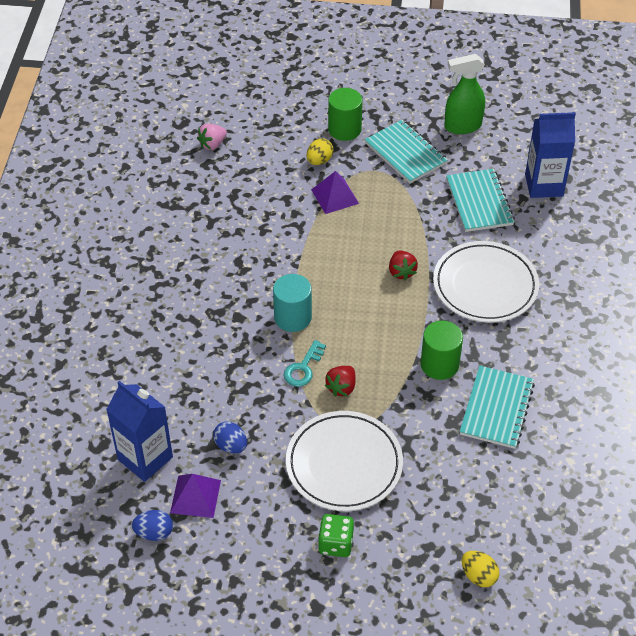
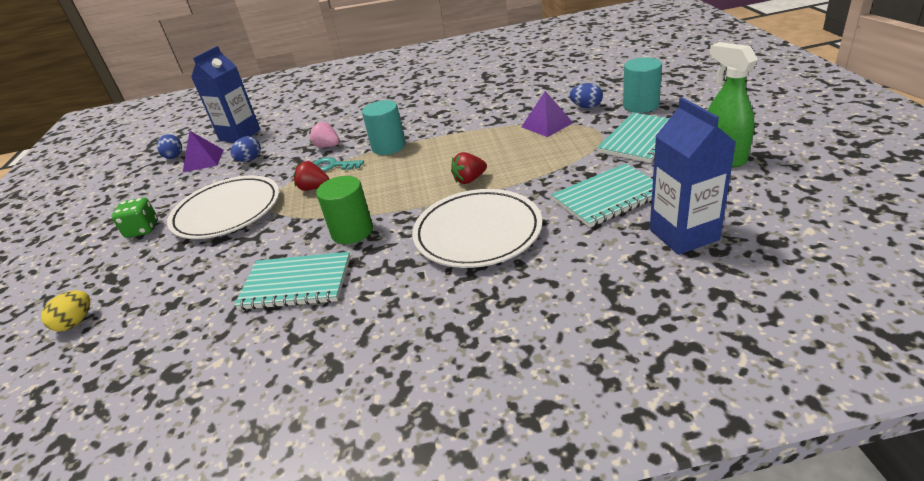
camera: 80 degrees right, 15 degrees down
pink strawberry [197,124,227,150] -> pink strawberry moved to [309,122,340,148]
yellow egg [307,138,333,165] -> blue egg [570,83,603,108]
green cylinder [328,88,362,141] -> turquoise cylinder [623,57,662,113]

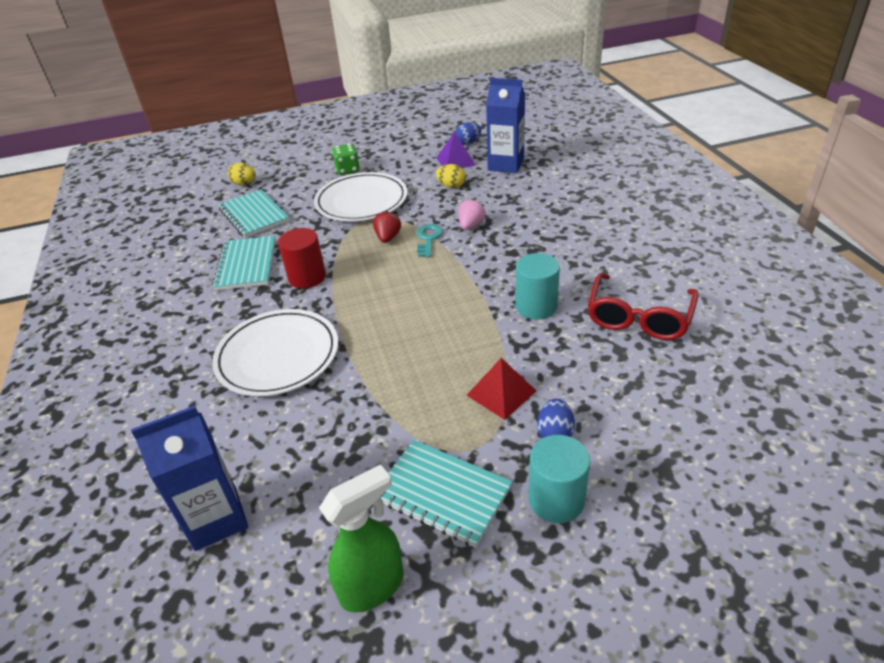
camera: 80 degrees right, 5 degrees up
blue egg [230,136,261,162] -> yellow egg [436,164,466,188]
green cylinder [316,176,373,244] -> red cylinder [278,228,326,289]
turquoise cylinder [362,100,406,155] -> turquoise cylinder moved to [516,253,560,320]
red strawberry [451,152,487,184] -> none
purple pyramid [521,91,573,137] -> red pyramid [466,358,536,420]
turquoise notebook [551,163,653,228] -> turquoise notebook moved to [218,189,290,238]
none -> red glasses [588,273,698,340]

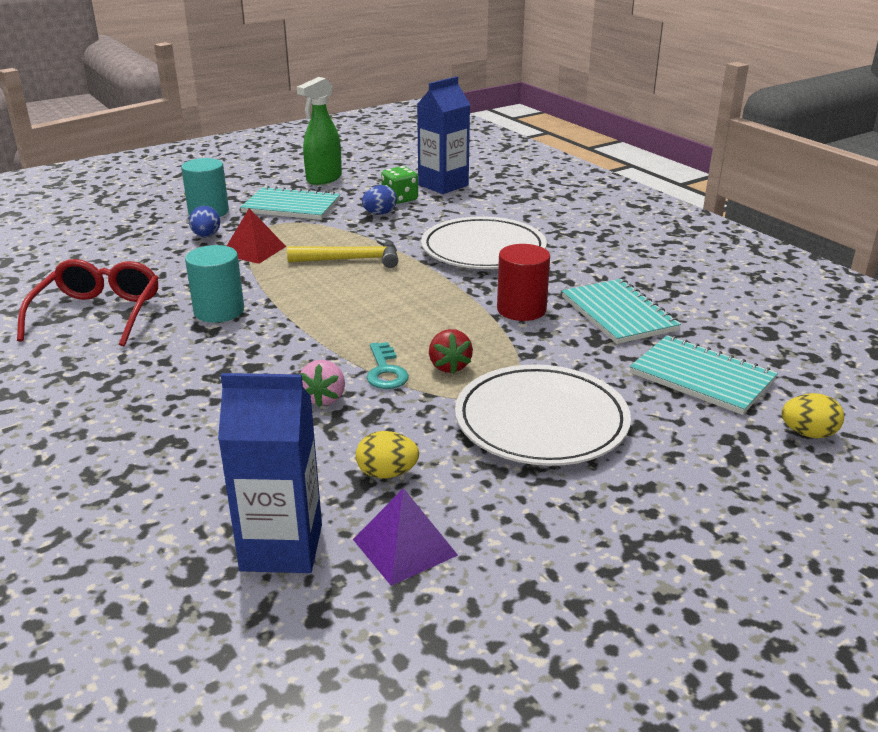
camera: 160 degrees right, 10 degrees down
green dice [332,144,360,175] -> green dice moved to [381,166,418,204]
blue egg [455,122,481,145] -> blue egg moved to [362,185,397,214]
none -> yellow hammer [287,238,398,268]

